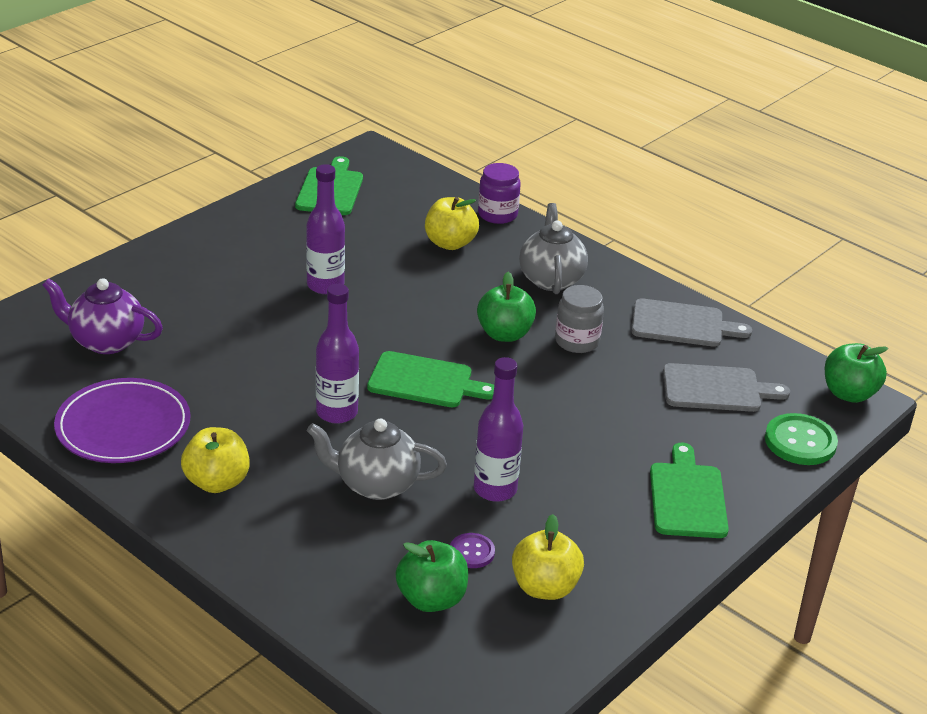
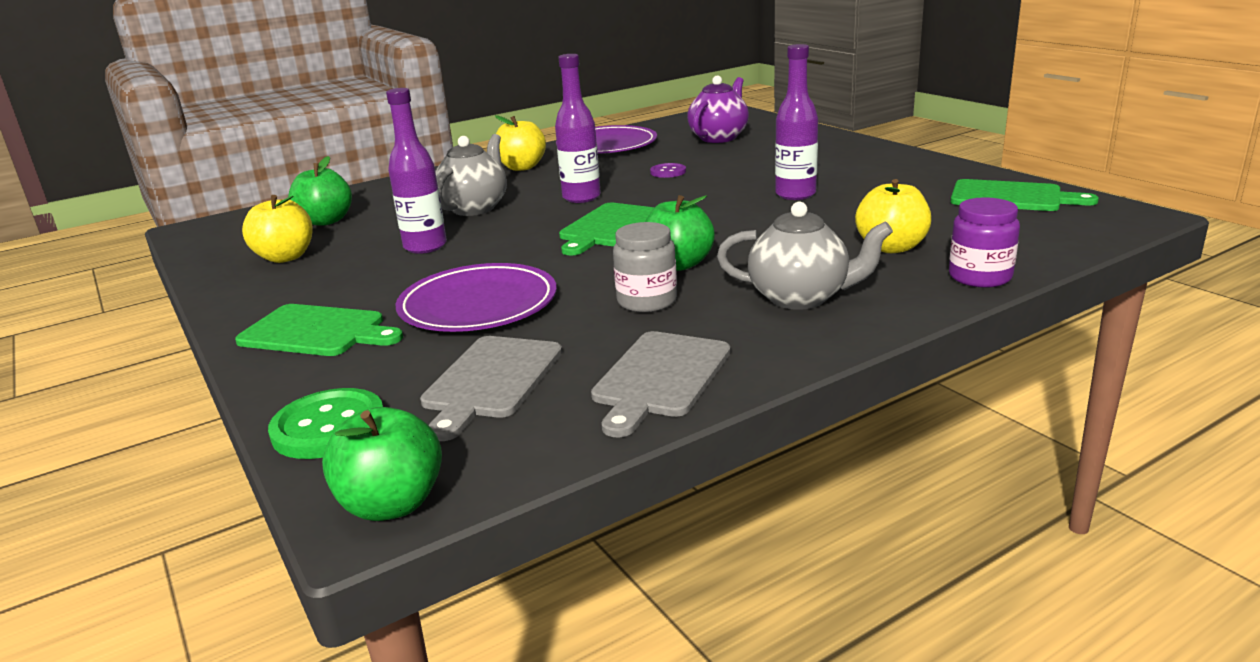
camera: 110 degrees right, 10 degrees down
purple button [450,533,495,568] -> purple button moved to [650,163,686,178]
none -> purple plate [396,263,557,332]

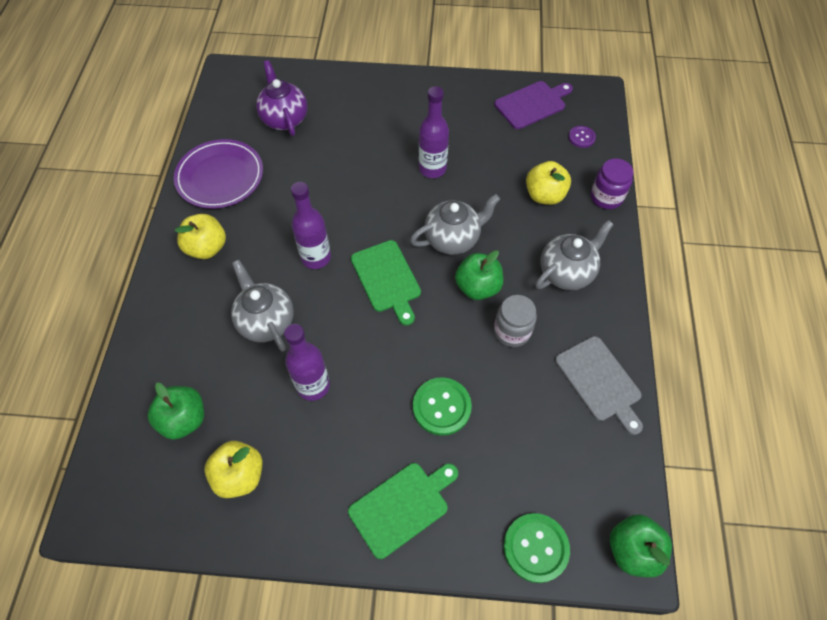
camera: 55 degrees left, 35 degrees up
purple plate [396,263,557,332] -> green button [413,377,472,436]
grey cutting board [420,336,562,441] -> none
purple button [650,163,686,178] -> purple button moved to [568,126,596,148]
green cutting board [951,179,1099,211] -> purple cutting board [494,81,573,129]
none -> grey teapot [410,194,500,255]

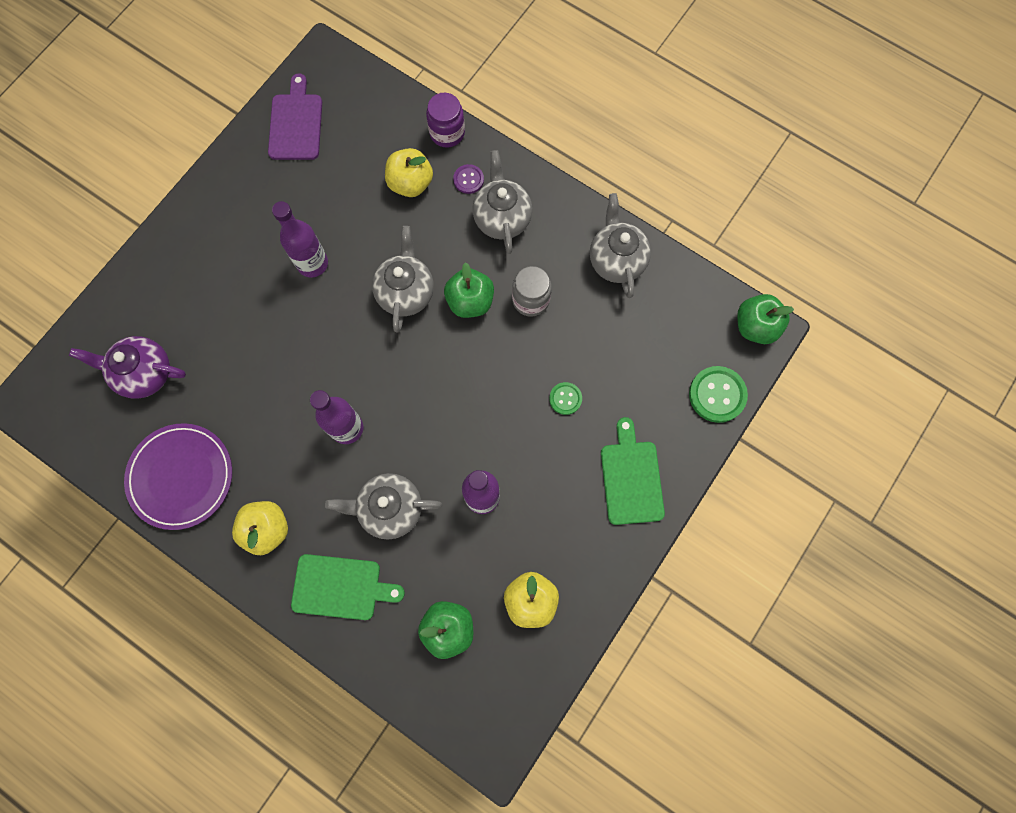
camera: 60 degrees left, 15 degrees up
green cutting board [351,240,421,326] -> green cutting board moved to [291,554,405,620]
green button [413,377,472,436] -> green button [549,382,582,415], size x0.58
grey cutting board [555,336,643,435] -> grey teapot [590,193,651,298]
purple button [568,126,596,148] -> purple button moved to [453,164,484,194]

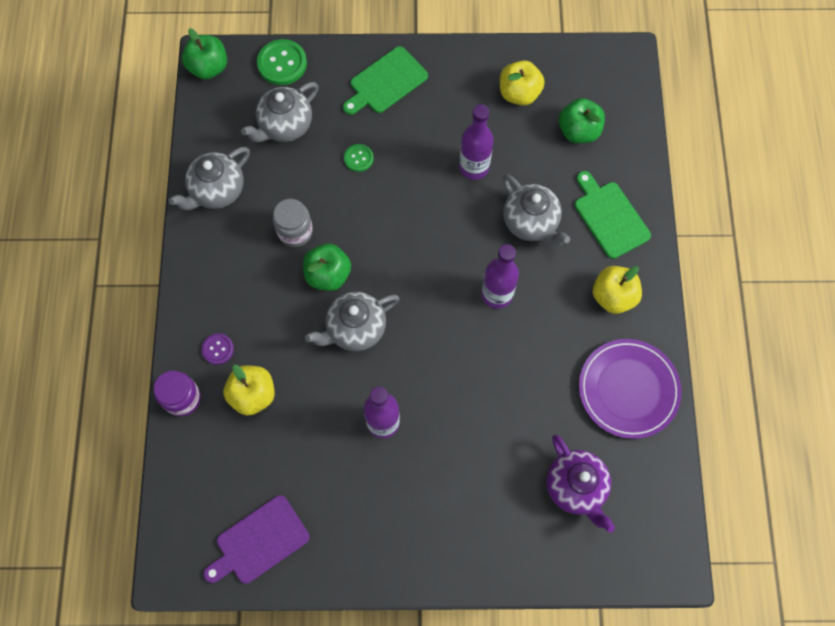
camera: 125 degrees left, 5 degrees down
grey teapot [473,150,532,254] -> grey teapot moved to [241,82,319,142]

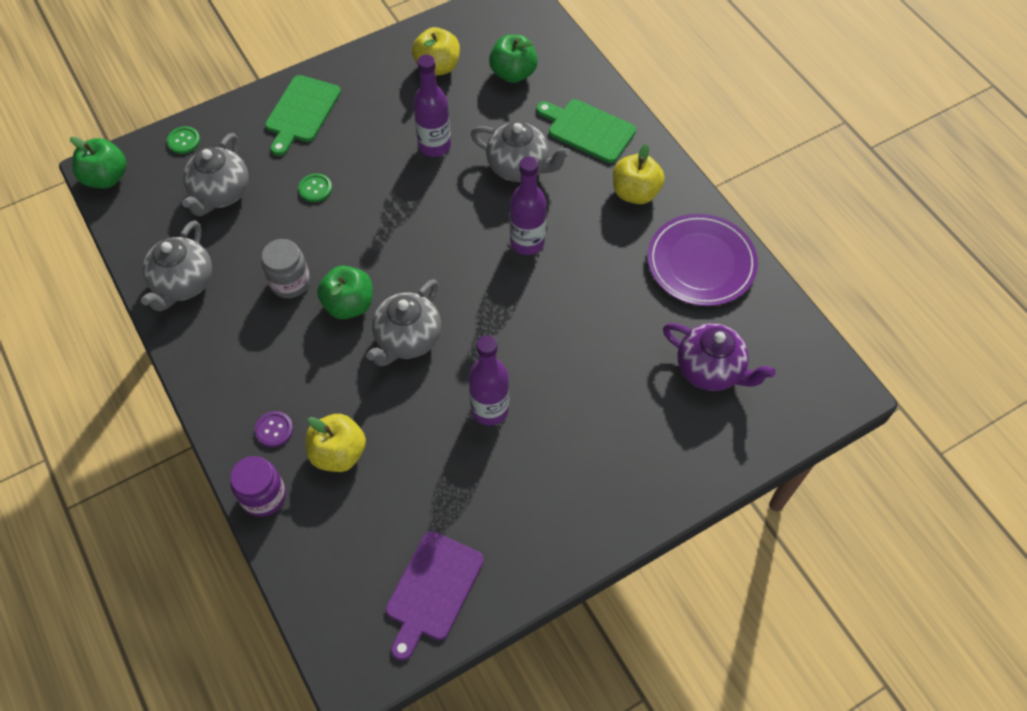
camera: 30 degrees left, 10 degrees down
green button [257,39,307,85] -> green button [167,126,200,154], size x0.58

